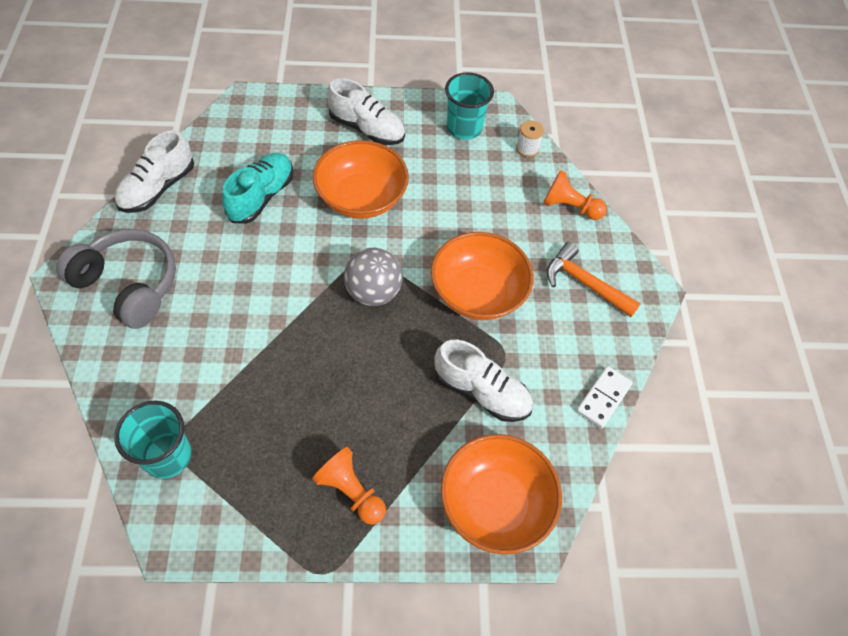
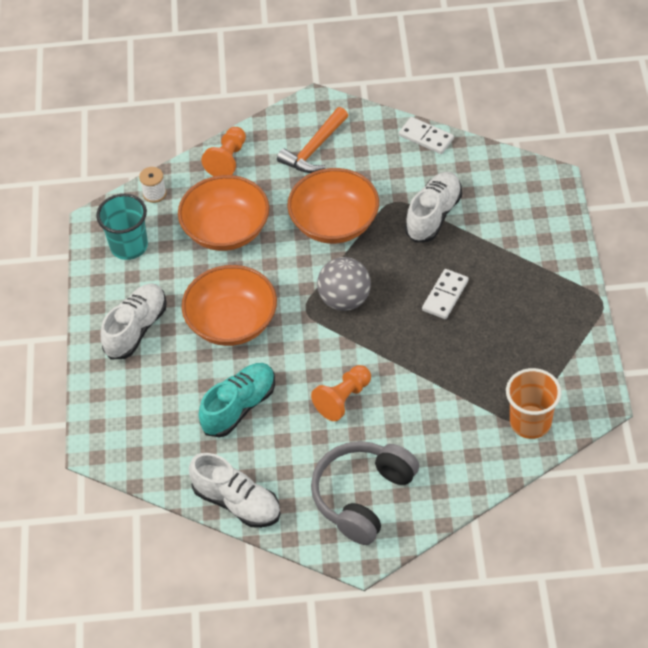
camera: 85 degrees left, 5 degrees down
turquoise cup [114,400,192,479] -> orange cup [506,368,561,439]
turquoise shoe [222,153,293,224] -> turquoise shoe turned 105 degrees clockwise [198,363,275,437]
orange pawn [312,447,386,525] -> orange pawn moved to [311,365,371,421]
orange bowl [441,434,562,555] -> orange bowl moved to [178,175,269,251]
none -> white domino [422,269,469,319]

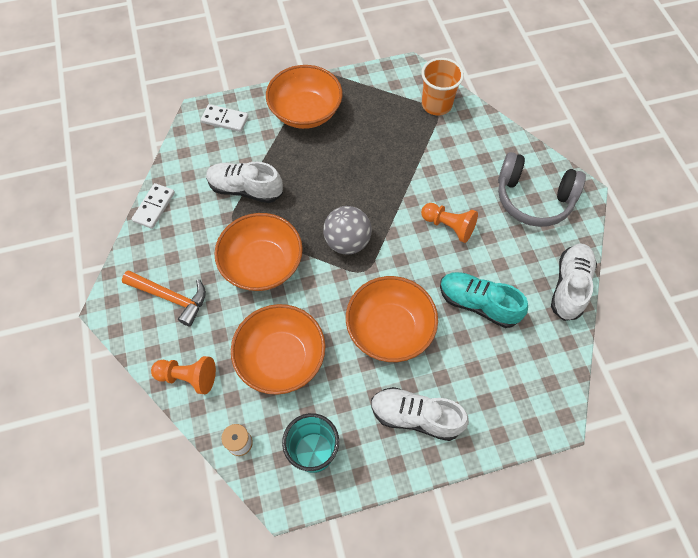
camera: 105 degrees left, 10 degrees up
white domino [422,269,469,319] -> white domino moved to [201,104,248,132]
none -> orange bowl [266,65,342,129]

